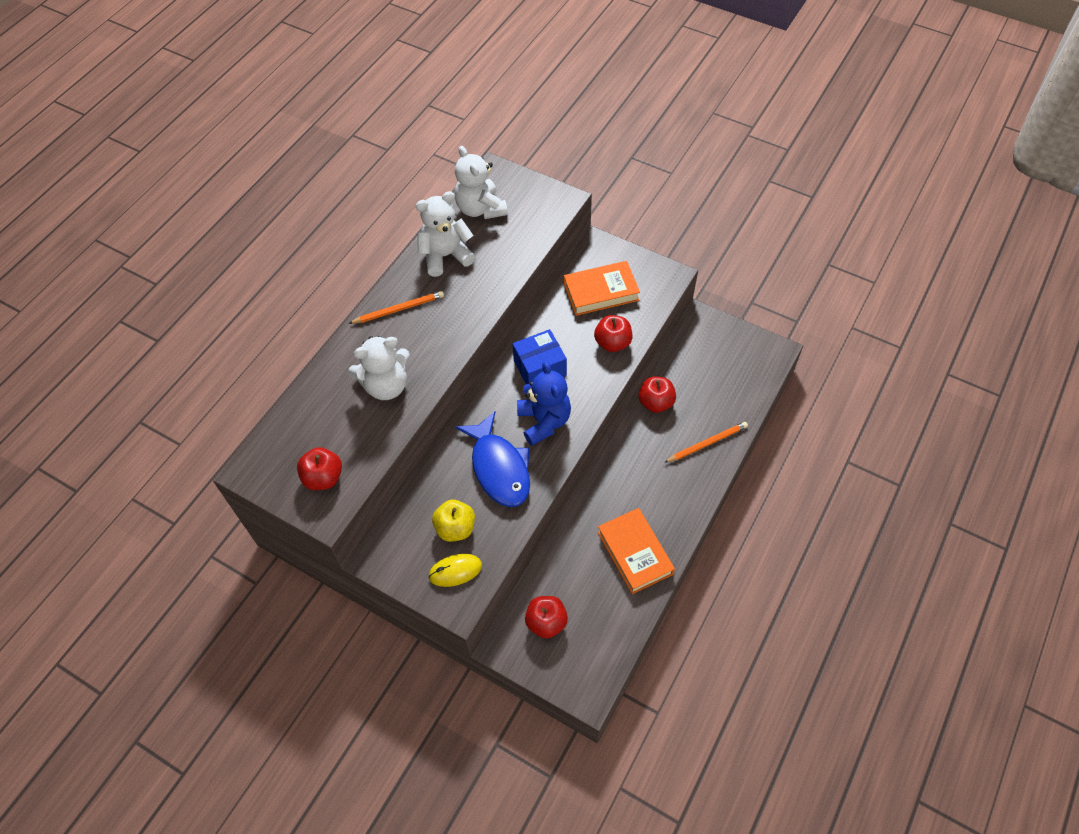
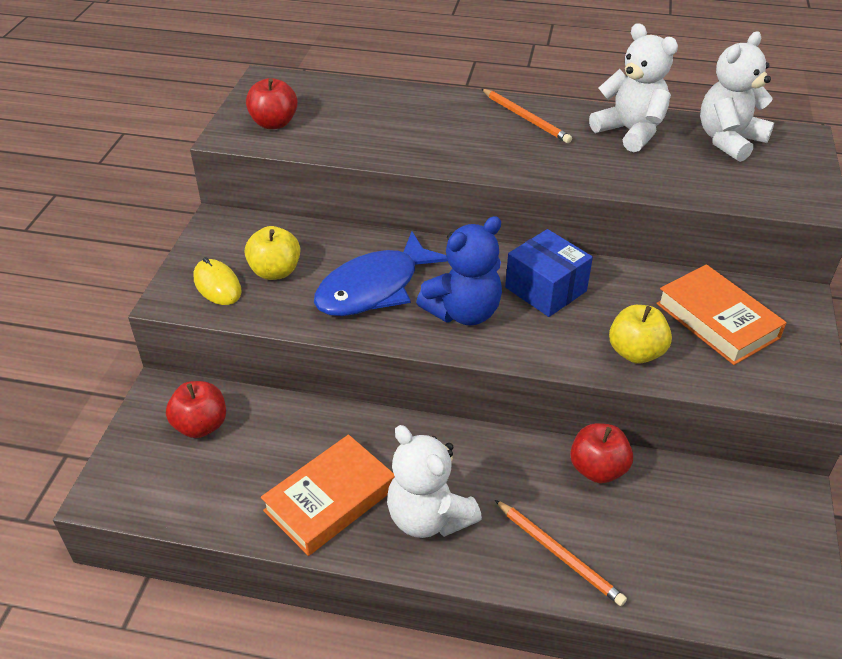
camera: 70 degrees right, 15 degrees down
white teddy bear [348,336,410,400] -> white teddy bear moved to [387,425,482,538]
red apple [594,315,633,352] -> yellow apple [609,305,672,364]

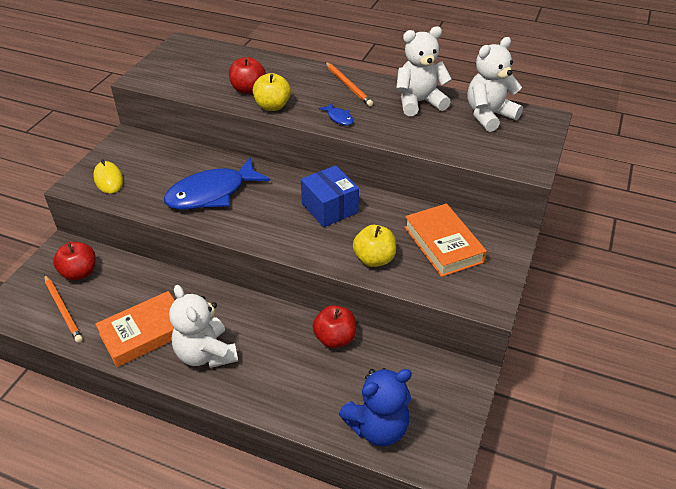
camera: 10 degrees right, 0 degrees up
yellow apple [245,226,300,280] -> yellow apple moved to [253,73,291,111]
red apple [246,78,298,129] -> red apple moved to [229,57,266,94]
blue teddy bear [416,216,502,326] -> blue teddy bear moved to [339,368,412,446]
orange pencil [495,500,627,606] -> orange pencil moved to [44,275,83,343]
white teddy bear [589,23,678,152] -> white teddy bear turned 75 degrees counterclockwise [396,26,452,116]
none -> blue fish [318,103,353,125]

